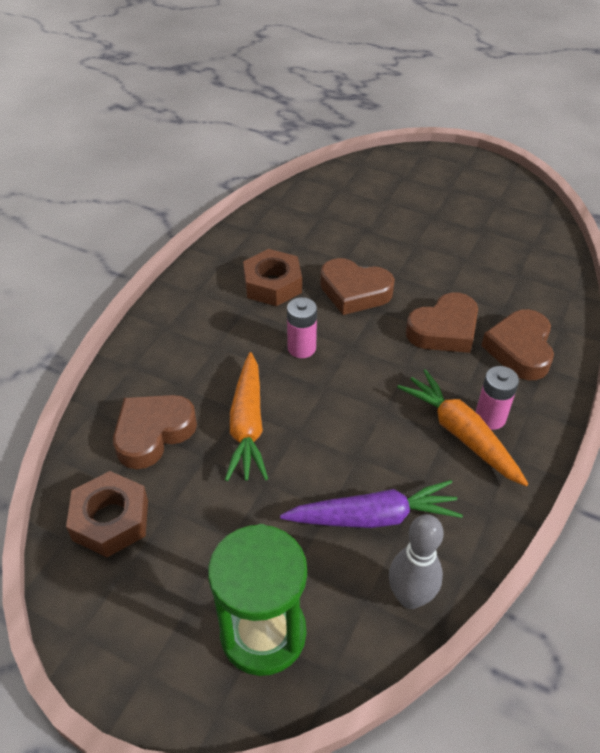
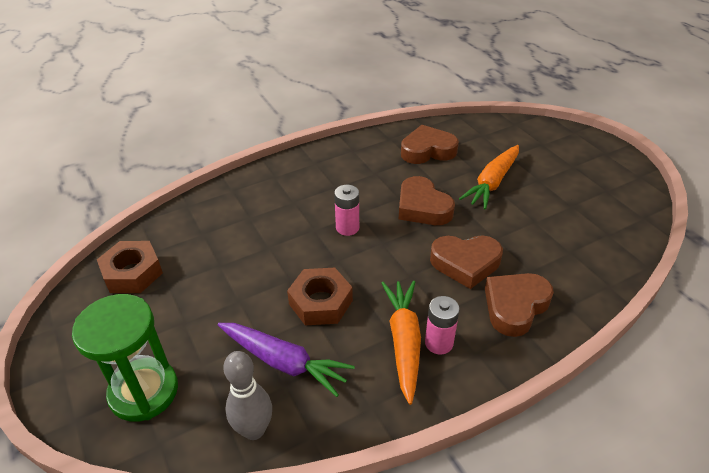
camera: 35 degrees right, 5 degrees down
brown heart [113,395,197,469] -> brown heart moved to [401,125,459,164]
orange carrot [225,352,268,481] -> orange carrot moved to [459,145,519,210]
brown nut [243,249,302,306] -> brown nut moved to [287,268,353,325]

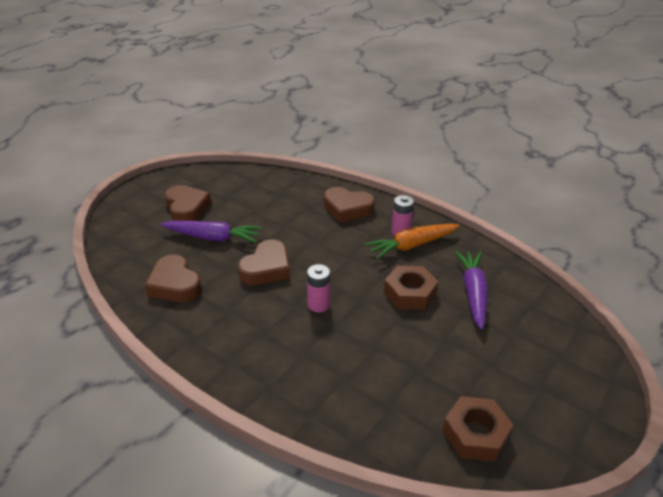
camera: 115 degrees left, 5 degrees down
green hourglass [72,294,178,422] -> none
grey bowling pin [223,351,272,440] -> none
brown heart [430,235,503,289] -> brown heart moved to [165,185,211,221]
orange carrot [459,145,519,210] -> purple carrot [160,221,262,243]

